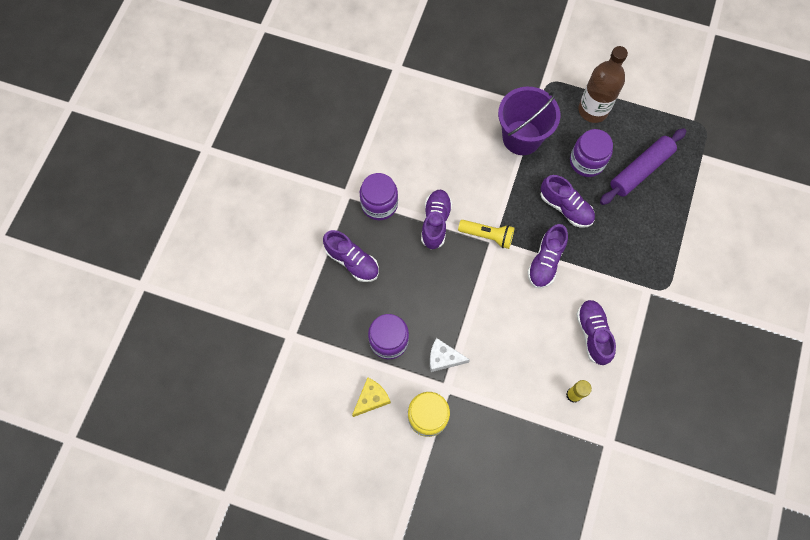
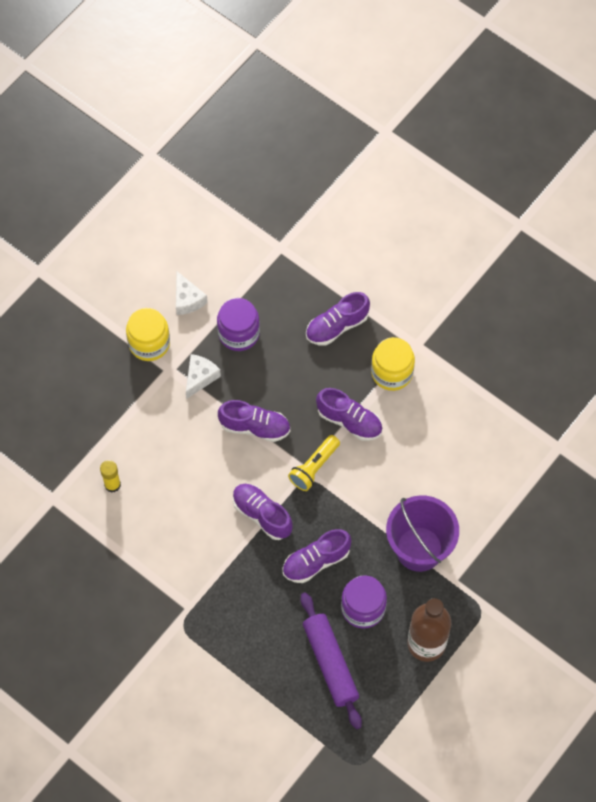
camera: 110 degrees right, 5 degrees down
yellow cheese [352,378,391,417] -> white cheese [176,271,208,315]
purple jar [360,173,398,220] -> yellow jar [371,337,415,391]
purple shoe [576,300,616,365] -> purple shoe moved to [218,400,290,442]

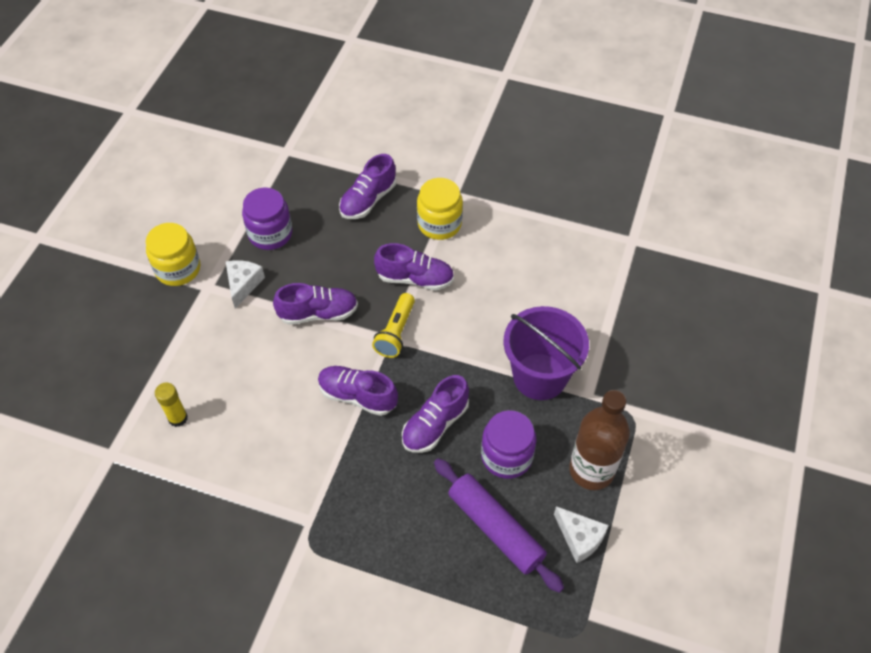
camera: 20 degrees left, 10 degrees down
white cheese [176,271,208,315] -> white cheese moved to [554,506,609,563]

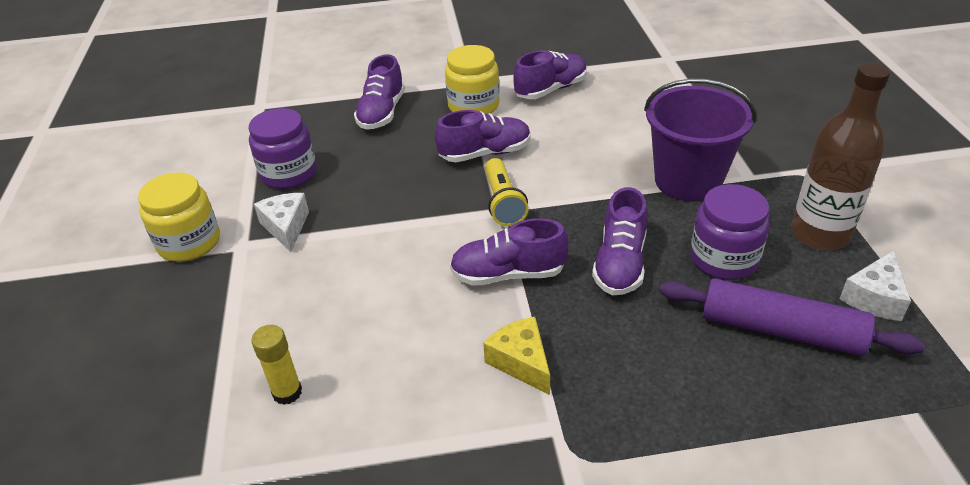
camera: 25 degrees left, 15 degrees down
purple shoe [273,283,358,325] -> purple shoe moved to [513,50,587,99]
white cheese [554,506,609,563] -> white cheese turned 105 degrees clockwise [839,250,911,321]
none -> yellow cheese [483,317,550,395]

